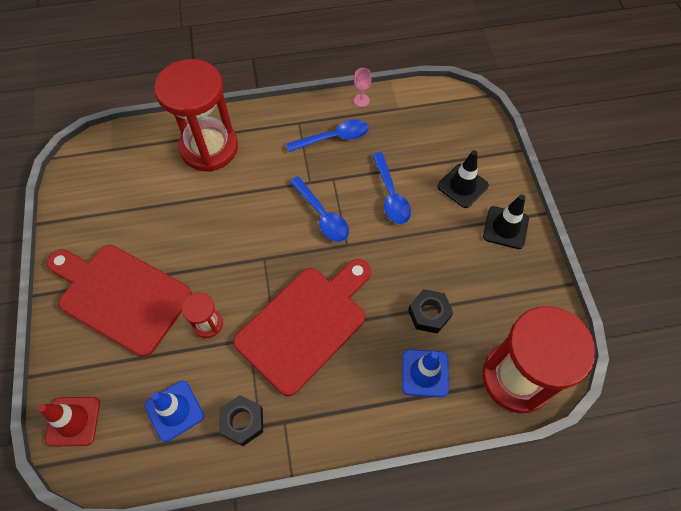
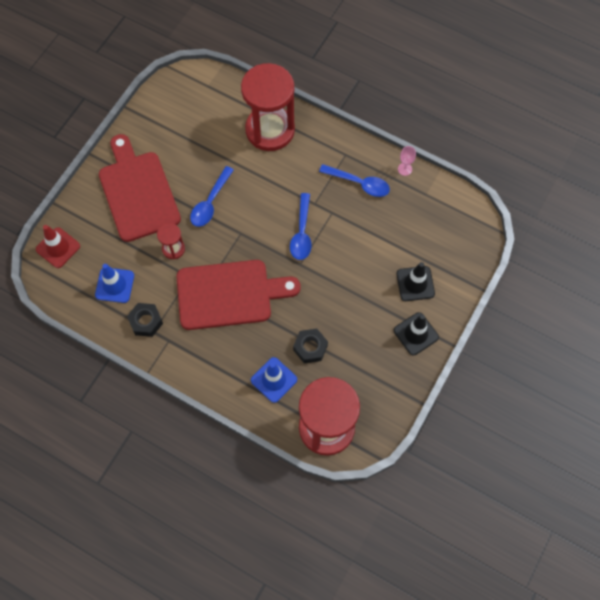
camera: 40 degrees right, 5 degrees up
blue spoon [372,152,411,224] -> blue spoon moved to [190,166,234,227]

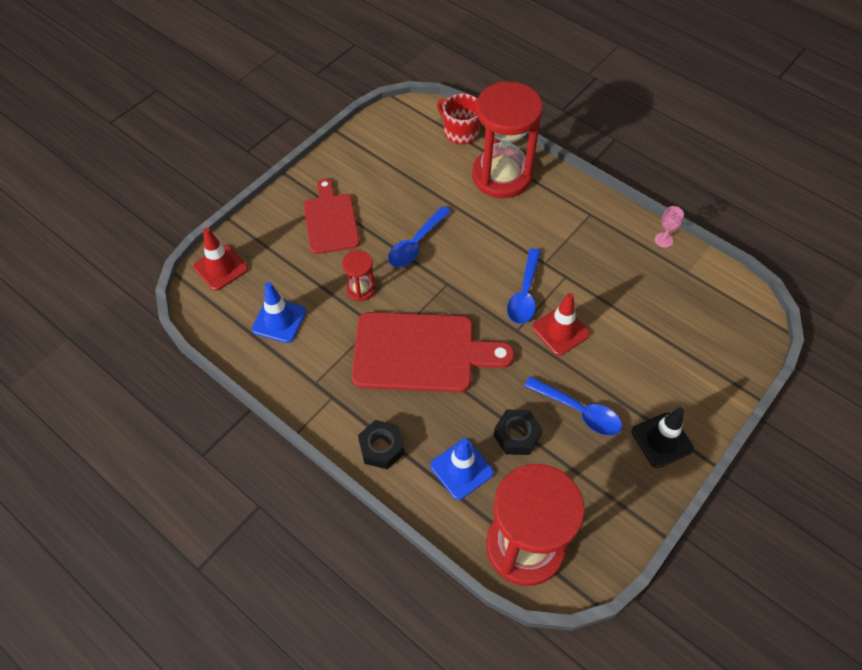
camera: 10 degrees right, 10 degrees down
red cutting board [99,134,181,242] -> red cutting board [303,179,360,254], size x0.64
black nut [127,303,163,337] -> black nut moved to [358,420,405,469]
blue spoon [319,164,390,197] -> blue spoon moved to [524,376,622,436]
black traffic cone [396,262,435,301] -> none
none -> red mug [437,94,481,145]
none -> red traffic cone [532,293,590,356]

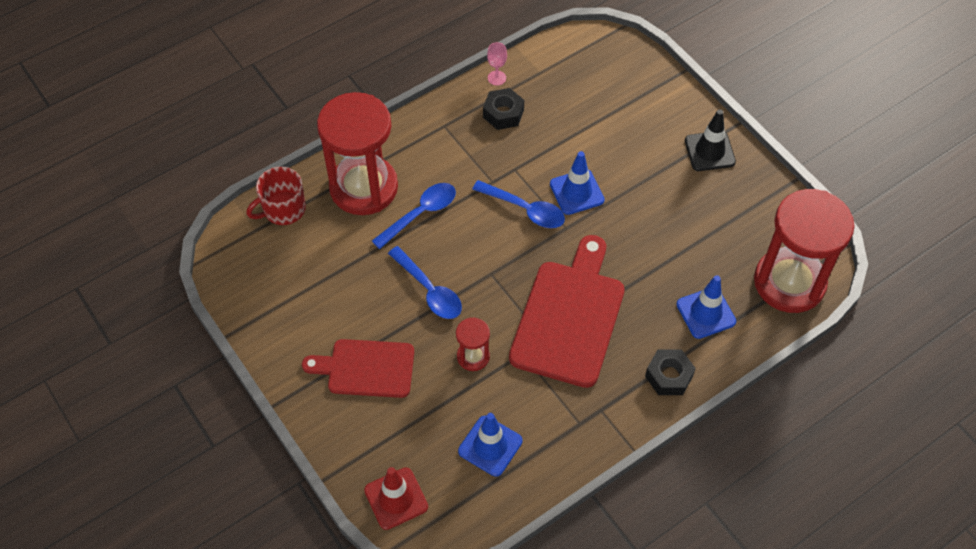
camera: 75 degrees left, 0 degrees up
black nut [494,409,542,455] -> black nut moved to [483,88,524,130]
blue spoon [524,376,622,436] -> blue spoon moved to [372,183,456,249]
red traffic cone [532,293,590,356] -> blue traffic cone [550,151,605,215]

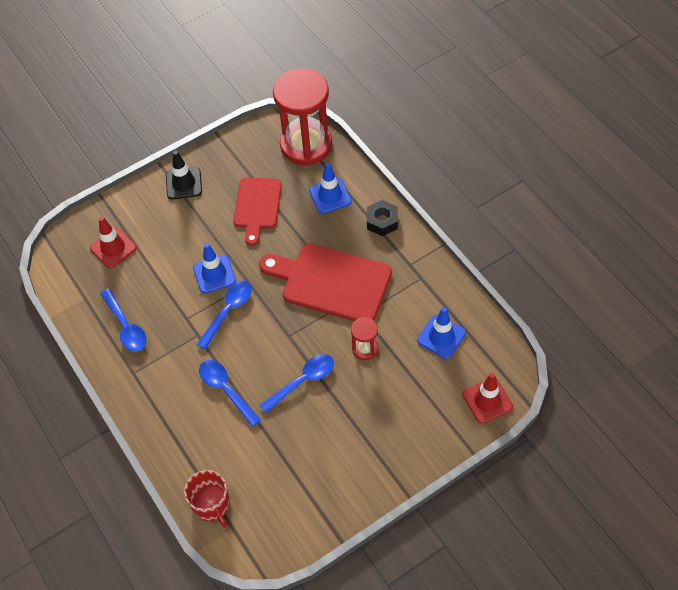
camera: 85 degrees left, 0 degrees up
red cutting board [302,339,414,398] -> red cutting board moved to [233,177,282,246]
red hourglass [317,92,398,215] -> none
black nut [483,88,524,130] -> blue spoon [100,288,146,351]
pink goblet [487,42,507,86] -> none
none -> red traffic cone [90,216,137,268]

